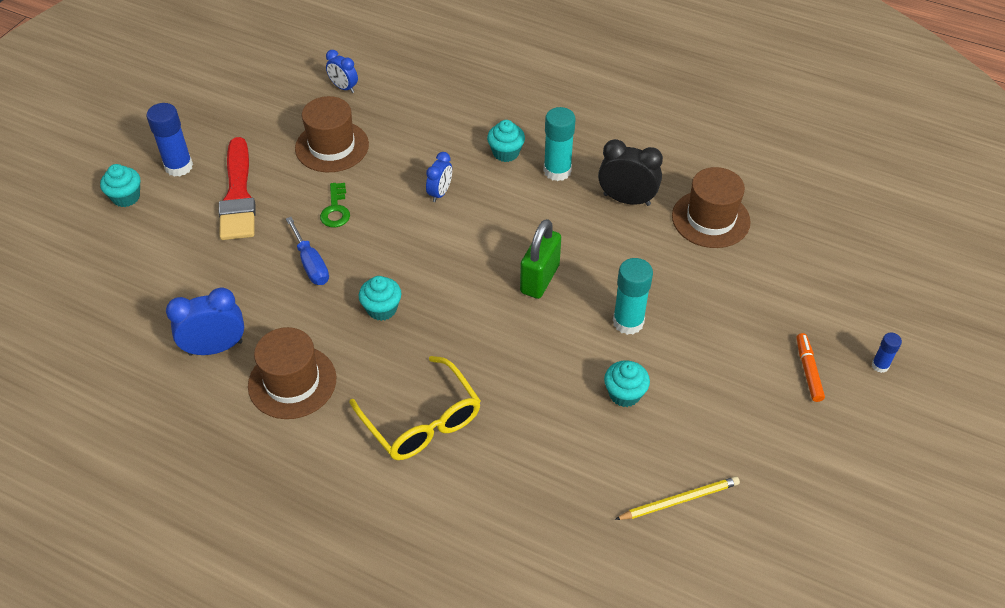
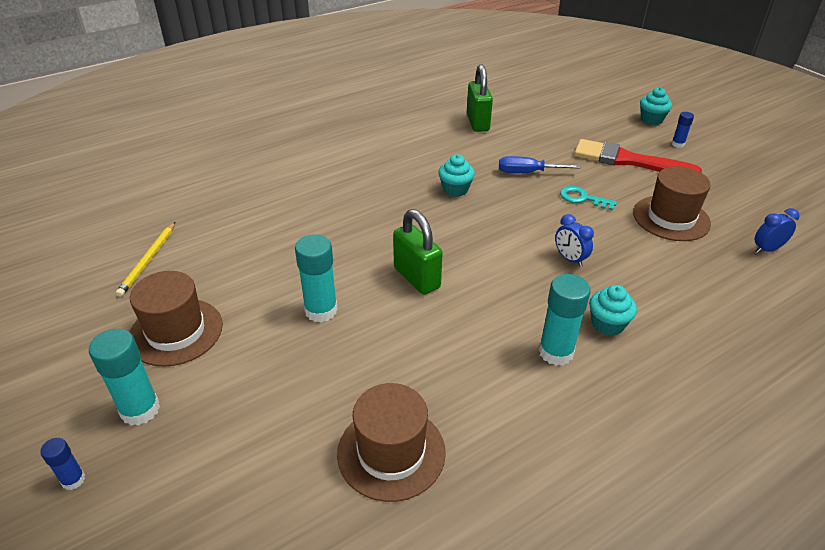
camera: 120 degrees right, 10 degrees down
blue glue stick [146,103,193,177] -> blue glue stick [671,112,694,148], size x0.53
blue clock [166,288,244,356] -> green padlock [467,64,493,132]
brown hat [248,327,336,419] -> brown hat moved to [130,271,223,367]
green key [320,183,350,227] -> turquoise key [560,186,617,211]
yellow glasses [349,356,481,460] -> none
black clock [598,139,663,206] -> none
turquoise cupcake [604,360,650,407] -> none
orange marker [796,333,825,402] -> turquoise glue stick [89,329,160,426]

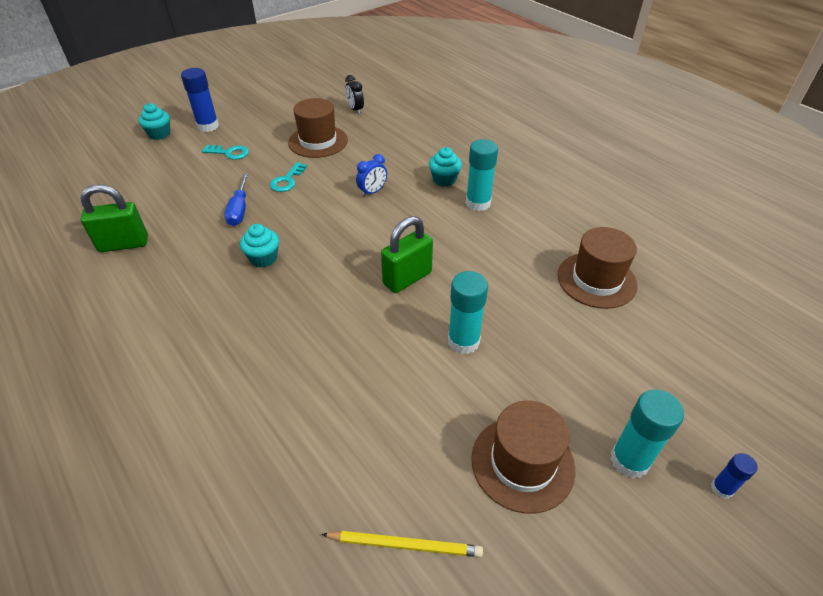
camera: 95 degrees left, 5 degrees up
red brush [574,139,702,173] -> turquoise key [202,145,249,160]
blue glue stick [671,112,694,148] -> blue glue stick [181,68,219,132], size x1.88
blue clock [755,208,800,253] -> black clock [345,75,364,114]

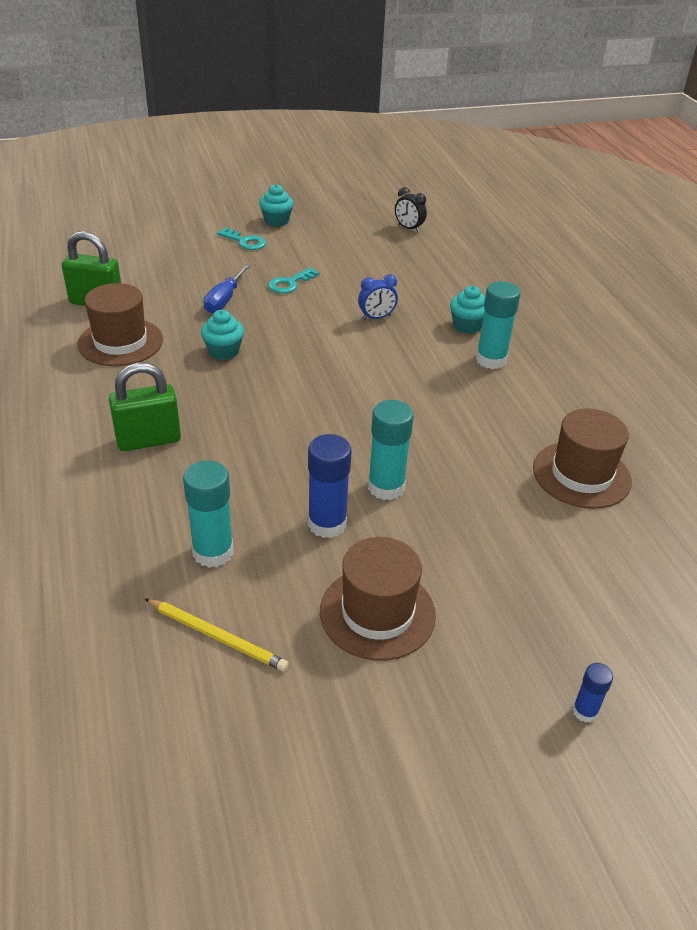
camera: 20 degrees right, 5 degrees down
turquoise cupcake [138,103,170,140] -> turquoise cupcake moved to [259,184,294,227]
blue glue stick [181,68,219,132] -> blue glue stick moved to [308,434,352,538]
brown hat [288,98,348,158] -> brown hat moved to [77,283,163,366]
black clock [345,75,364,114] -> black clock turned 45 degrees counterclockwise [395,187,427,232]
green padlock [381,216,433,293] -> green padlock moved to [109,363,181,451]
turquoise glue stick [611,389,684,478] -> turquoise glue stick moved to [183,460,233,568]

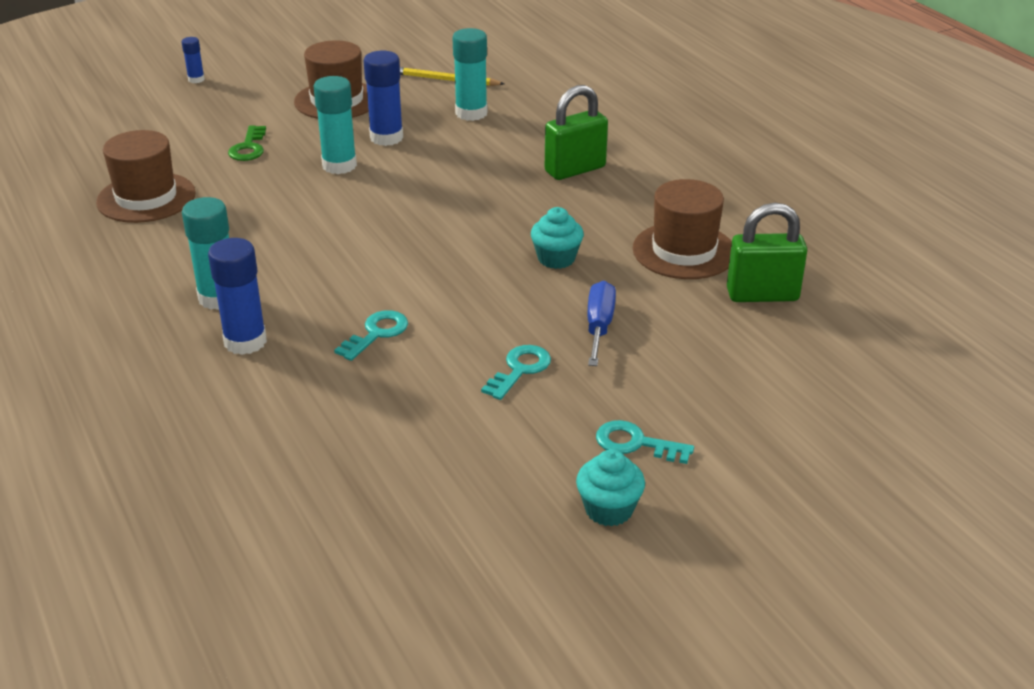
camera: 170 degrees right, 5 degrees down
blue clock [358,274,398,320] -> turquoise key [334,310,408,361]
black clock [395,187,427,232] -> none
turquoise cupcake [450,286,485,334] -> blue glue stick [208,238,267,355]
none -> green key [228,125,266,161]

